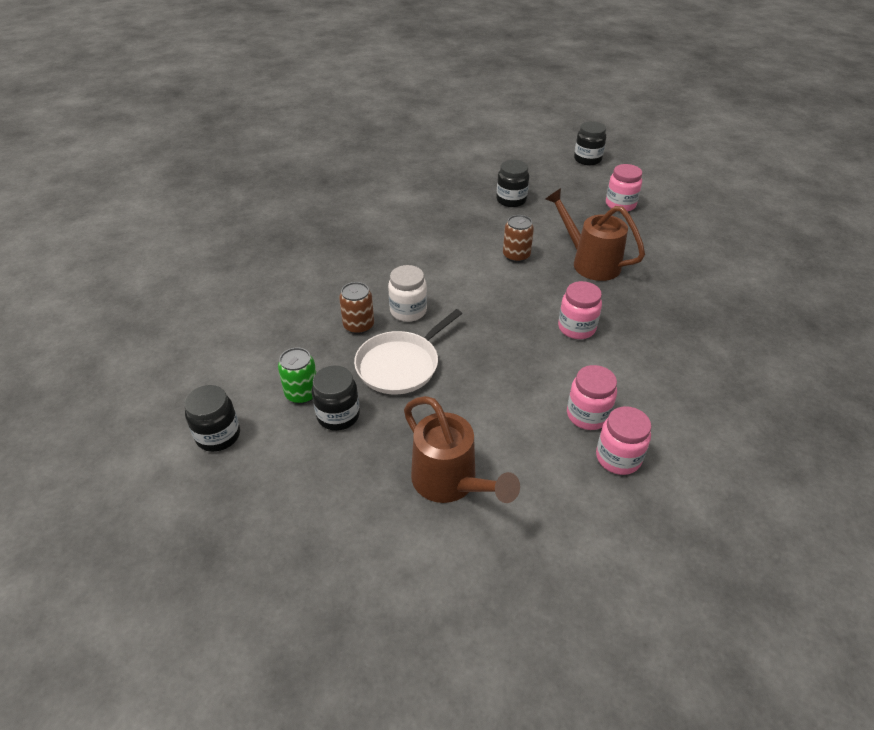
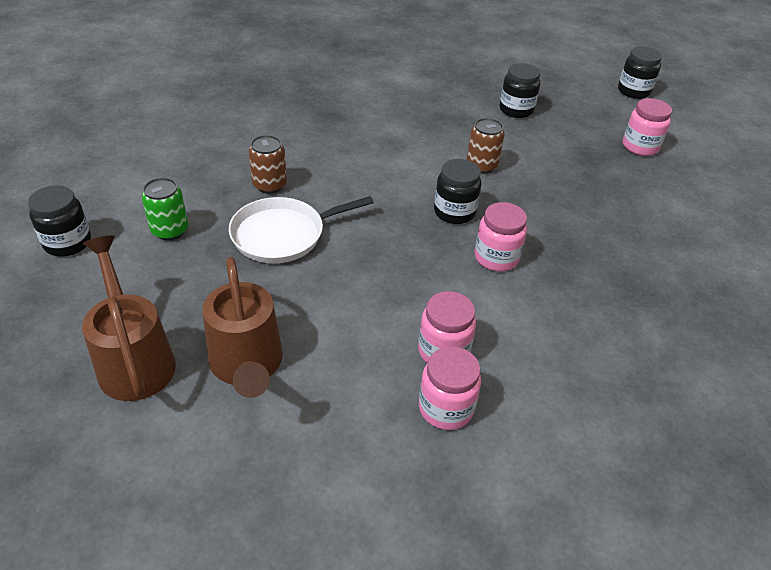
camera: 20 degrees right, 0 degrees up
black jar [312,366,360,431] -> black jar moved to [434,159,481,224]
white jar [388,265,427,322] -> none
brown watering can [545,188,645,281] -> brown watering can moved to [82,236,176,401]

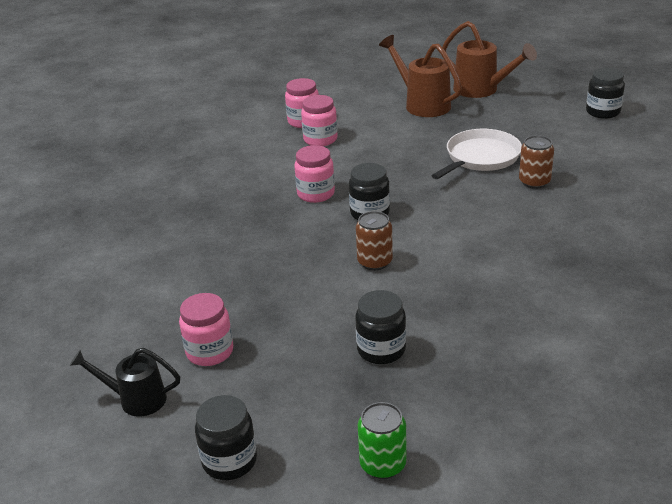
camera: 160 degrees right, 10 degrees down
green can [142,178,188,240] -> green can moved to [358,402,407,479]
none -> black watering can [70,348,180,417]

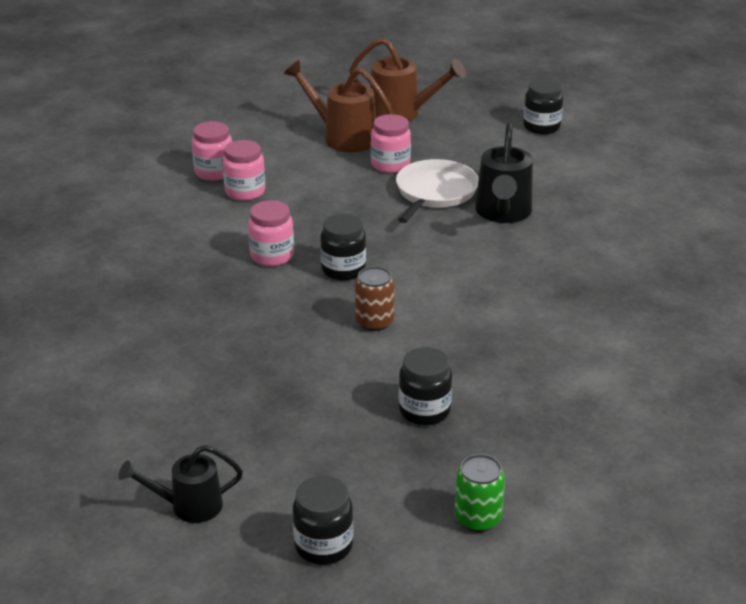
camera: 20 degrees left, 0 degrees up
pink jar [179,293,233,366] -> pink jar moved to [371,114,411,173]
brown can [519,135,554,189] -> black watering can [475,122,533,223]

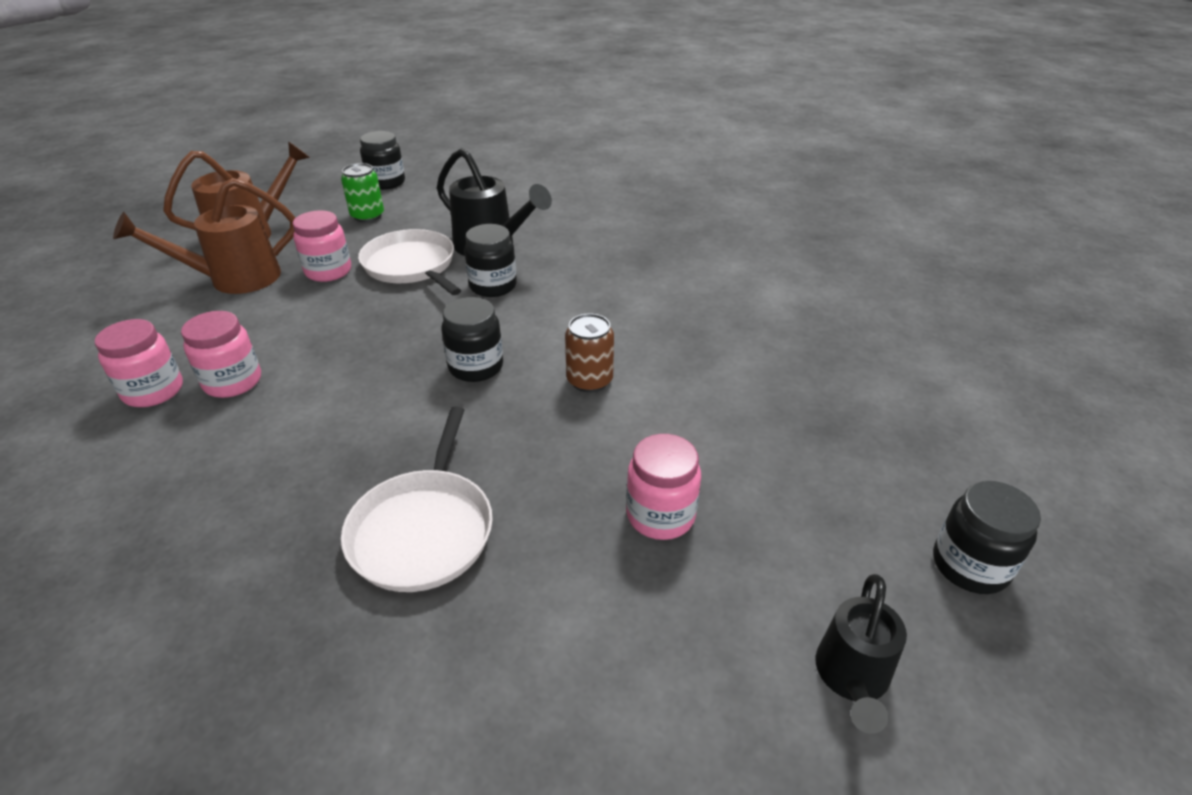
camera: 60 degrees left, 5 degrees up
pink jar [248,200,294,266] -> pink jar moved to [626,434,701,540]
black jar [399,347,452,425] -> black jar moved to [464,224,517,297]
green can [455,454,505,532] -> green can moved to [341,163,384,222]
none -> white pan [341,406,493,592]

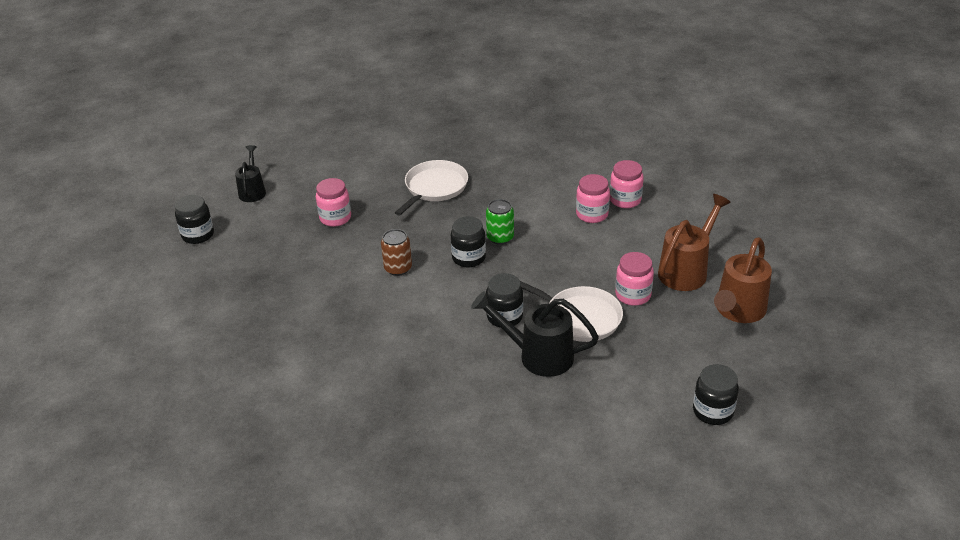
camera: 160 degrees right, 0 degrees up
green can [341,163,384,222] -> green can moved to [486,199,514,245]
white pan [341,406,493,592] -> white pan turned 45 degrees clockwise [395,160,468,216]

